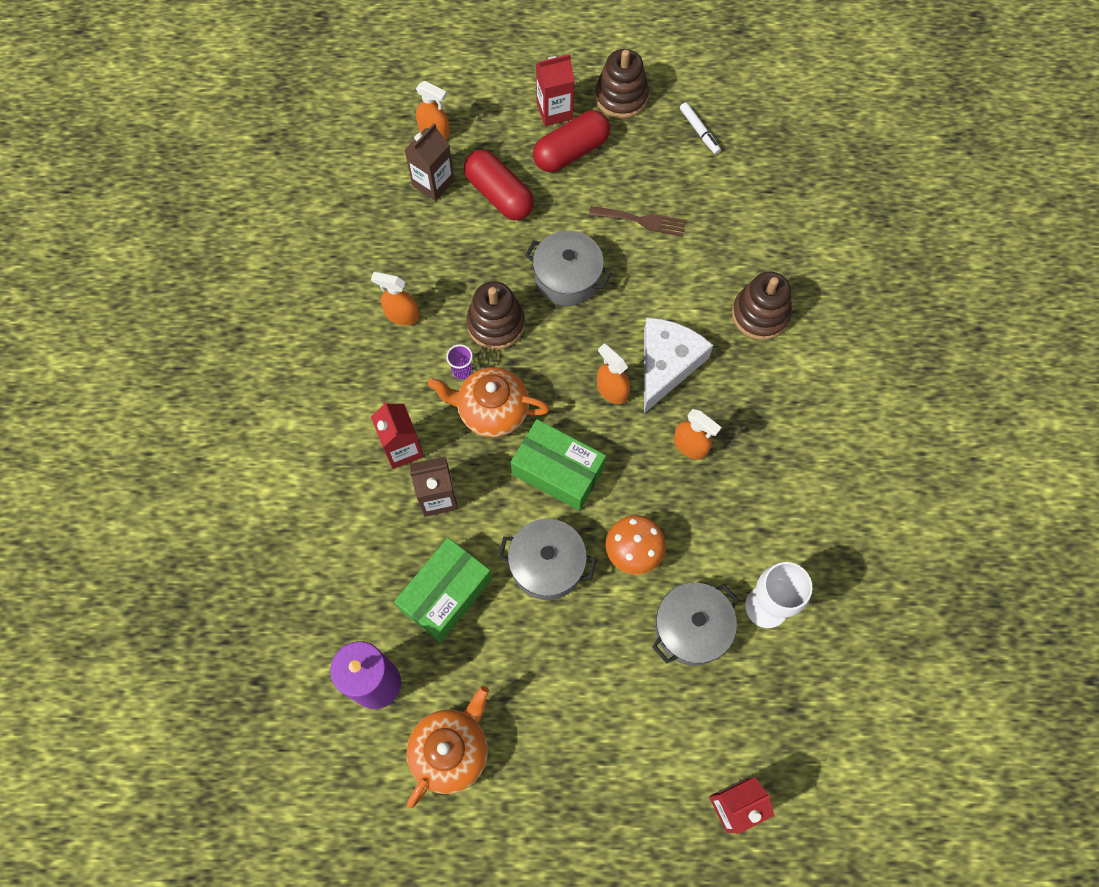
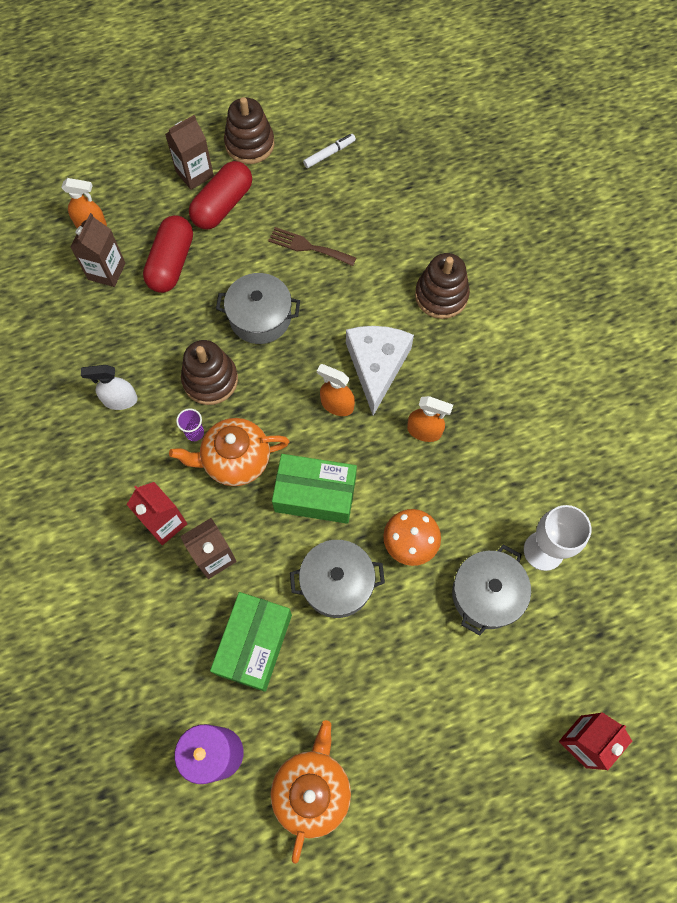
camera: 20 degrees left, 0 degrees up
orange spray bottle [371,272,420,325] -> white spray bottle [81,365,138,410]
red capsule [464,150,534,220] -> red capsule turned 75 degrees clockwise [143,215,193,293]
red carton [536,54,575,126] -> brown carton [165,115,214,190]
brown fork [589,206,686,237] -> brown fork turned 150 degrees counterclockwise [268,227,356,266]
white marker [680,102,721,154] -> white marker turned 75 degrees counterclockwise [303,134,356,168]

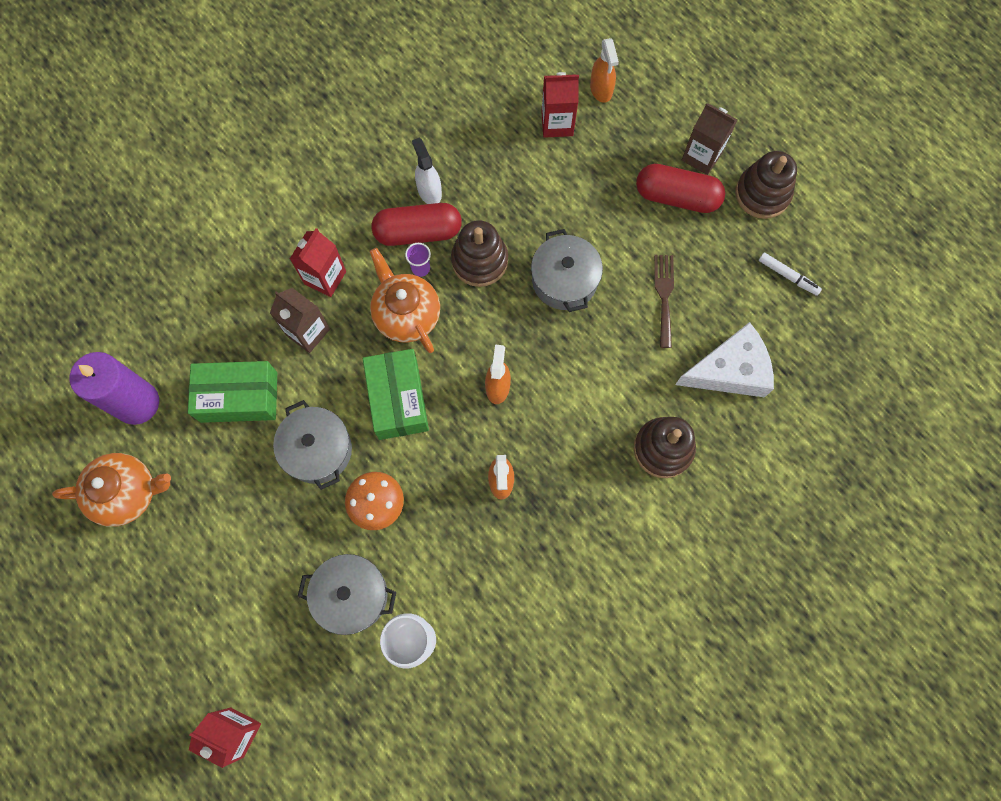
camera: 70 degrees right, 5 degrees up
brown carton [71,213,125,287] -> red carton [541,72,579,138]
red capsule [143,215,193,293] -> red capsule moved to [371,203,462,246]
white cheese [346,326,414,416] -> white cheese moved to [675,322,774,398]

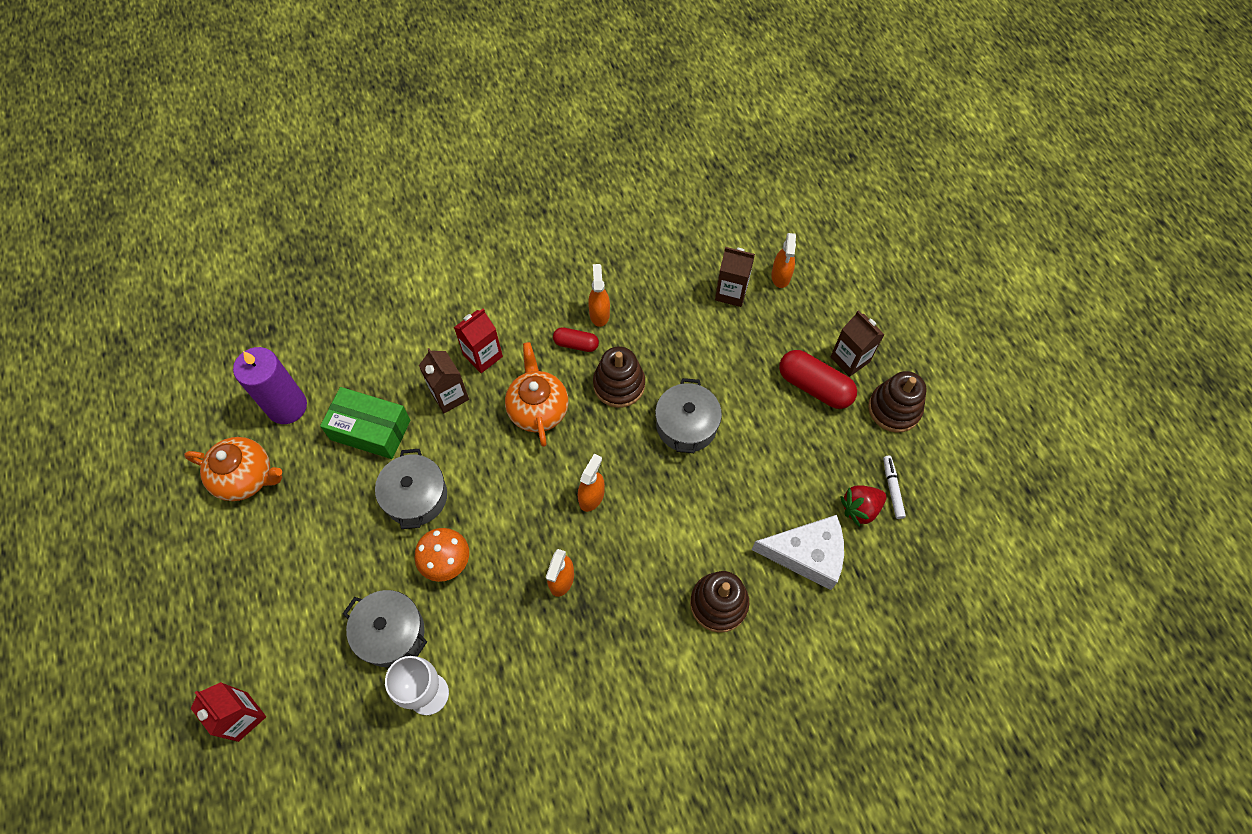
camera: 20 degrees right, 10 degrees down
green box [363,349,429,440] -> none
red capsule [371,203,462,246] -> red capsule [553,327,599,352], size x0.58
purple cup [405,243,431,277] -> none
white spray bottle [412,138,442,204] -> orange spray bottle [588,264,610,327]
red carton [541,72,579,138] -> brown carton [715,247,755,307]
brown fork [654,255,674,348] -> none
white marker [759,252,822,296] -> white marker turned 150 degrees counterclockwise [883,456,906,519]
none -> red strawberry [840,485,886,527]

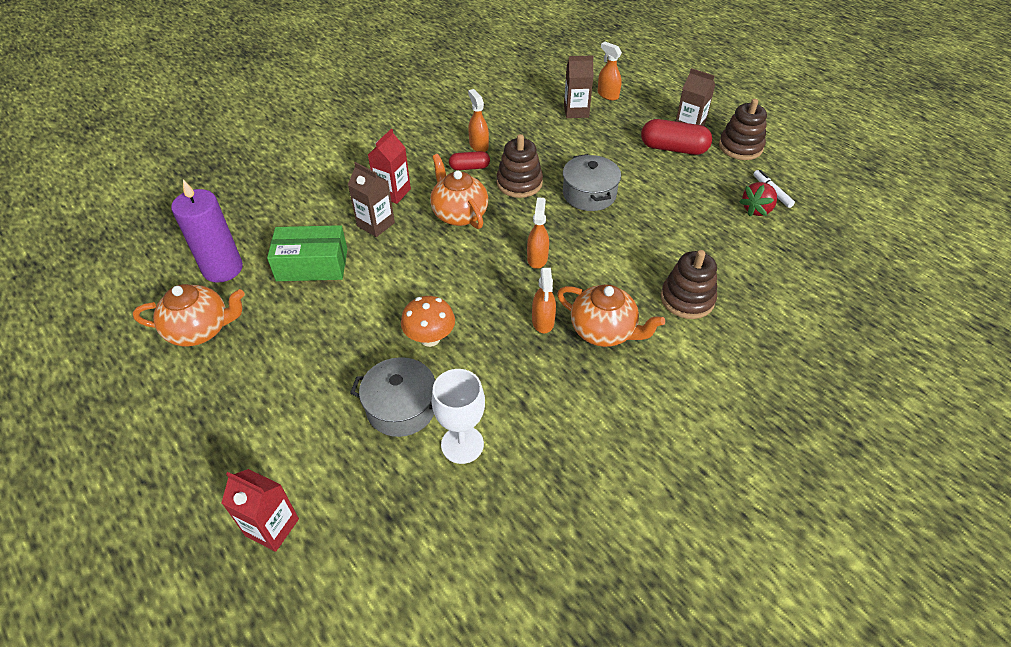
camera: 20 degrees left, 15 degrees down
grey pot [375,449,447,529] -> none
white cheese [752,515,844,590] -> none
orange spray bottle [771,233,796,288] -> orange spray bottle turned 150 degrees clockwise [598,42,622,100]
none -> orange teapot [557,284,665,347]

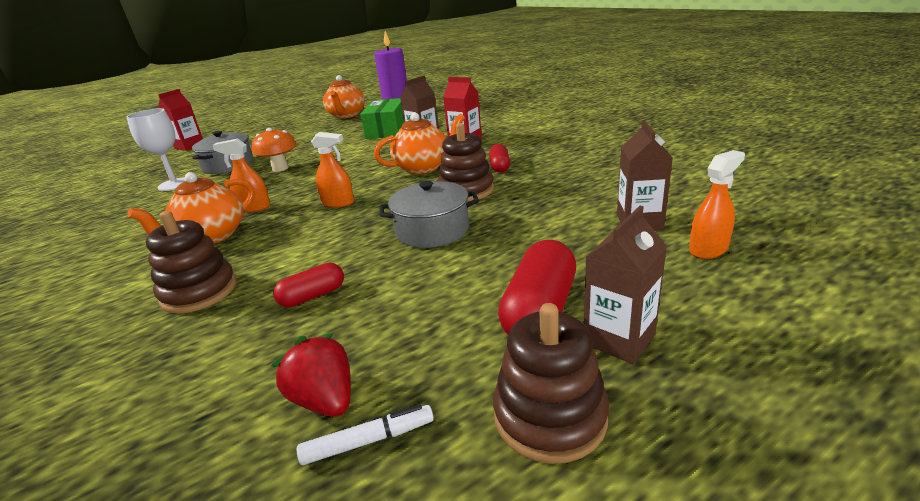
camera: 100 degrees right, 20 degrees down
orange spray bottle [468,89,489,152] -> none
none -> red capsule [273,263,344,307]

